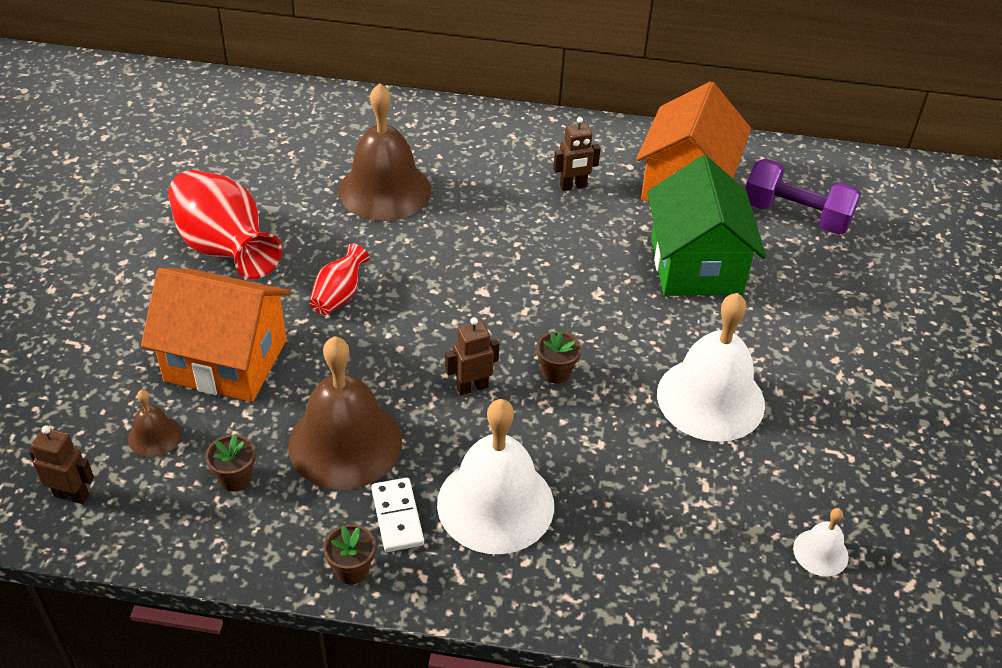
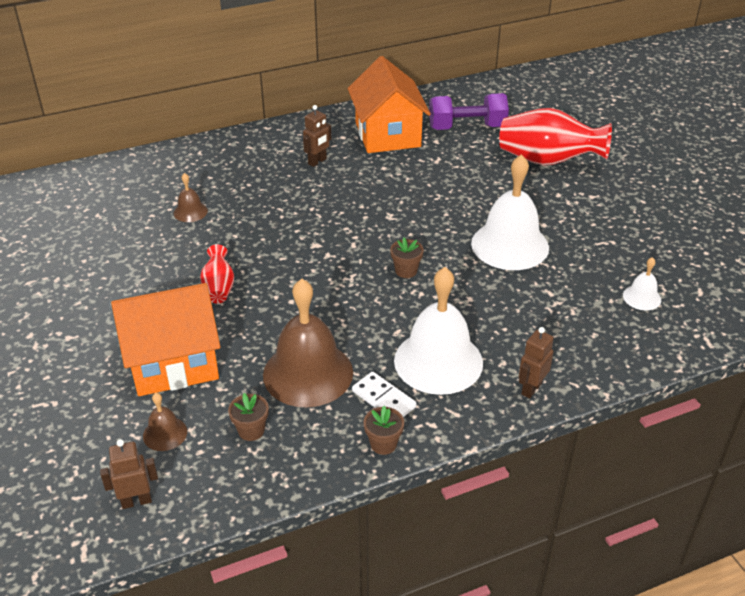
camera: 30 degrees left, 5 degrees down
red vase [168,170,282,279] -> red vase moved to [499,108,612,166]
brown bell [338,83,431,221] -> brown bell [174,173,208,222], size x0.46
brown robot [445,317,499,395] -> brown robot moved to [519,327,554,399]
green house [647,155,766,296] -> none

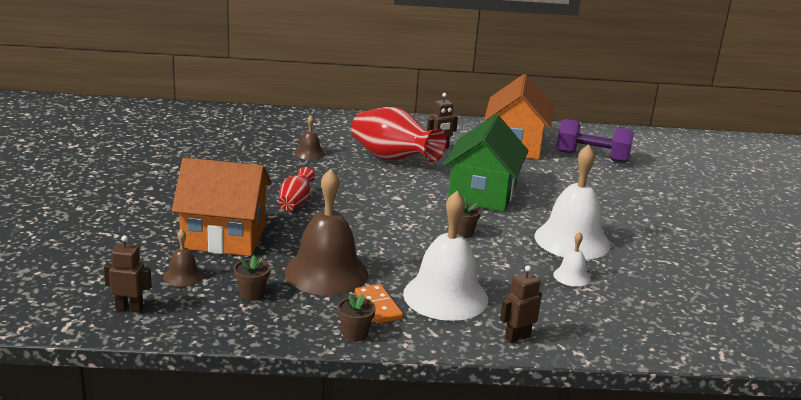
camera: 20 degrees right, 15 degrees down
white domino [352,372,417,417] -> orange domino [355,284,403,324]
red vase [499,108,612,166] -> red vase moved to [351,107,447,162]
white bell [623,257,661,310] -> white bell moved to [553,232,591,287]
none -> green house [443,114,528,212]

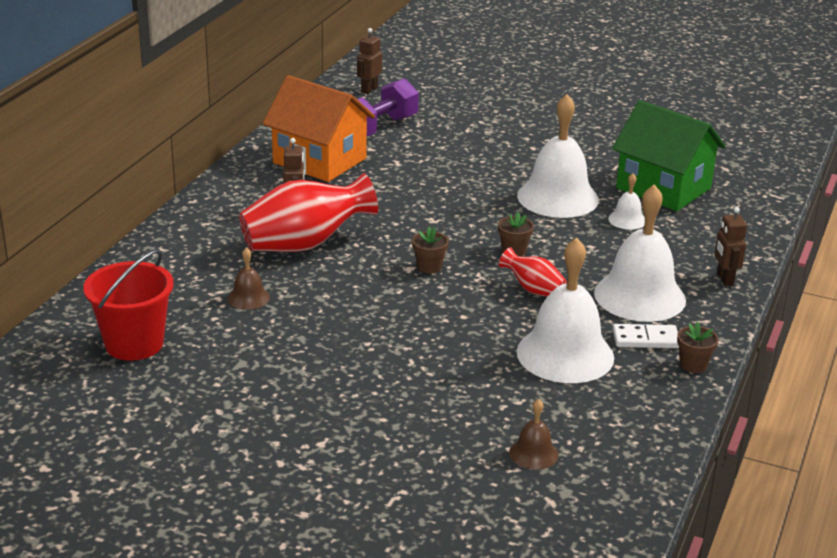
camera: 65 degrees left, 5 degrees up
brown robot [104,235,152,313] -> brown robot moved to [357,28,382,94]
orange house [172,158,272,256] -> none
brown flower pot [234,255,270,301] -> brown flower pot moved to [412,227,449,274]
red vase [279,167,315,211] -> red vase moved to [499,247,567,297]
brown bell [285,169,368,296] -> white bell [517,238,614,383]
orange domino [355,284,403,324] -> white domino [613,324,679,348]
green house [443,114,528,212] -> green house moved to [612,100,726,211]
none -> red bucket [83,250,174,361]

